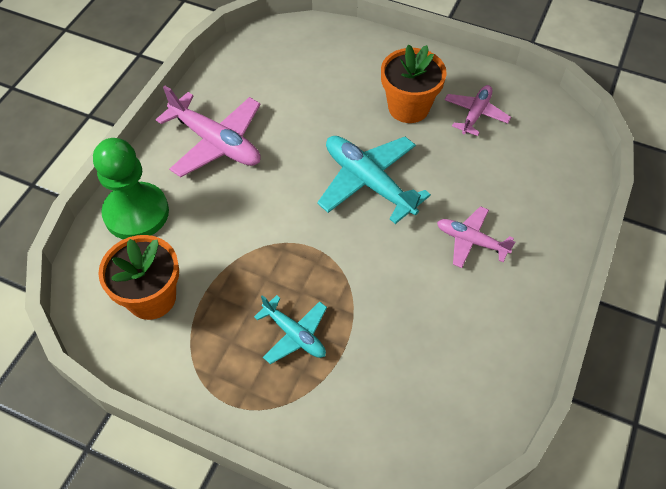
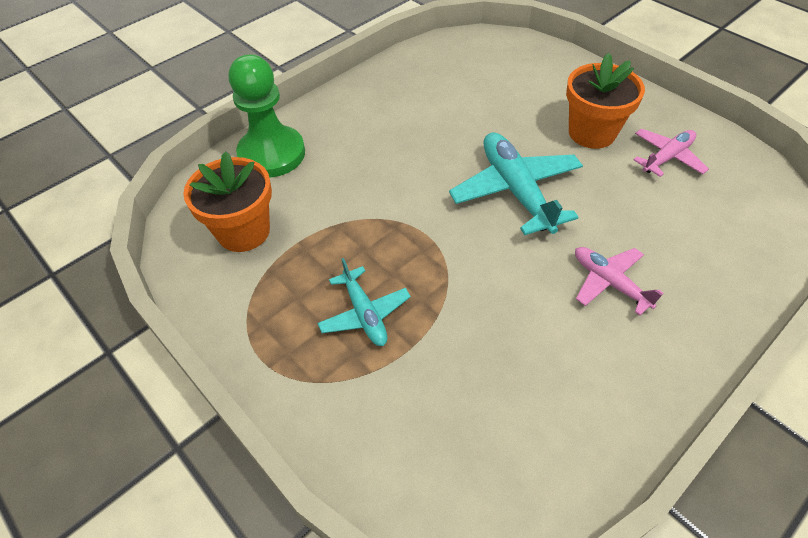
camera: 25 degrees right, 5 degrees down
pink plane [156,86,261,177] -> none

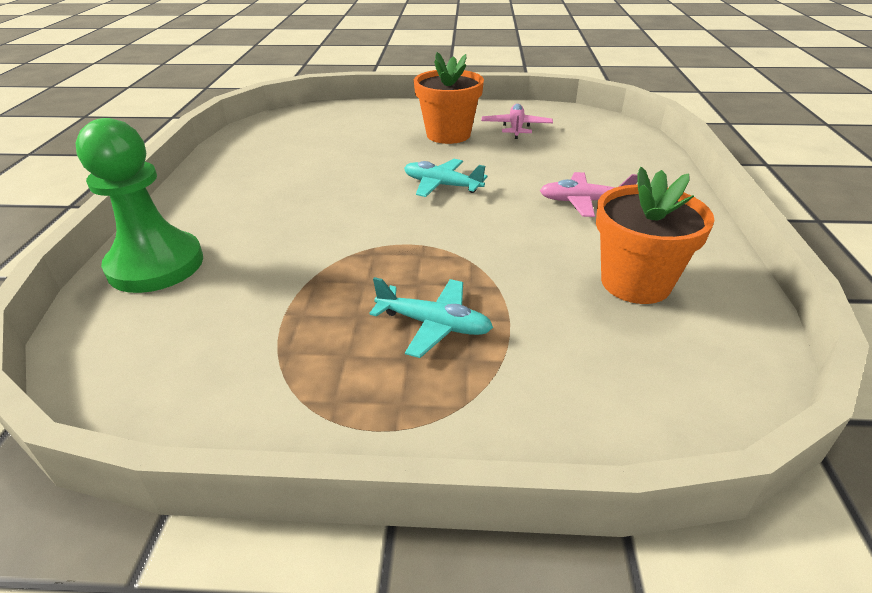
camera: 45 degrees left, 15 degrees down
orange flower pot [183,151,272,252] -> orange flower pot moved to [596,167,714,304]
turquoise plane [449,132,583,235] -> turquoise plane [404,159,488,197], size x0.60

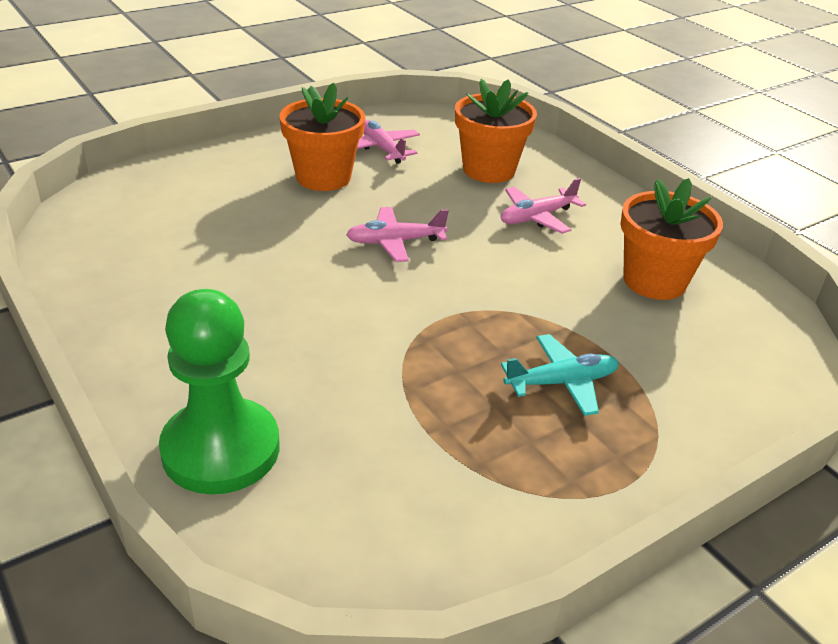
camera: 40 degrees left, 0 degrees up
turquoise plane [404,159,488,197] -> pink plane [346,207,449,262]
none -> orange flower pot [455,79,537,183]

